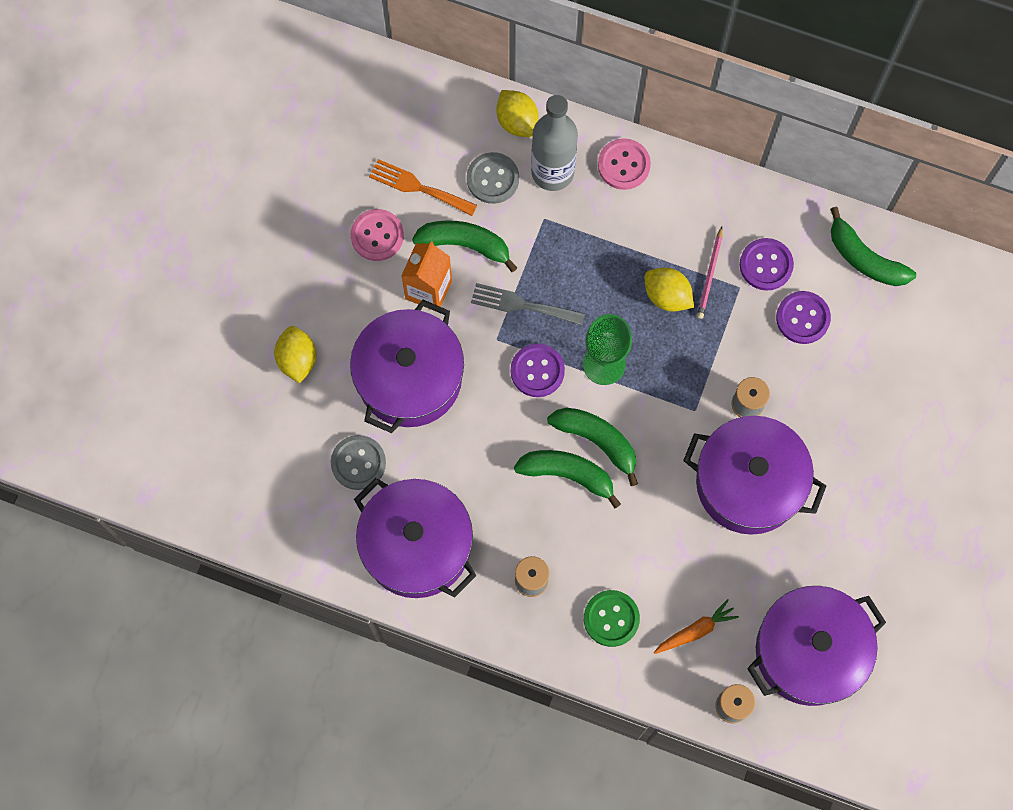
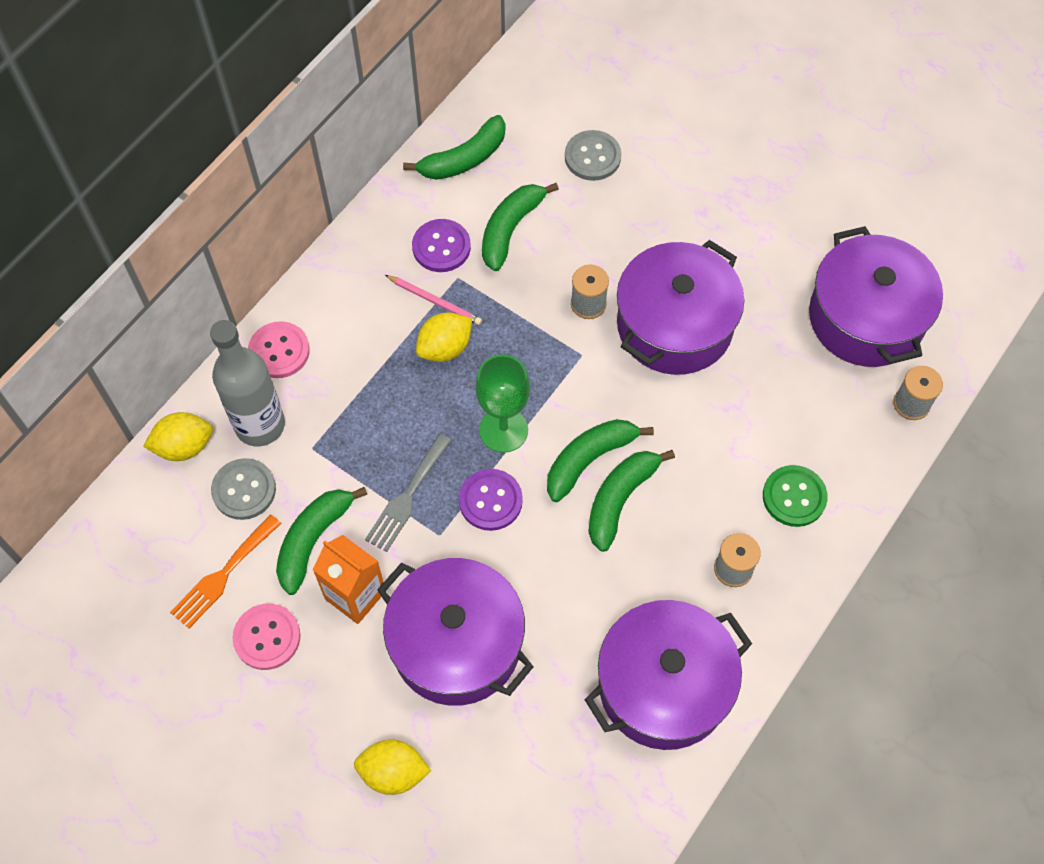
camera: 75 degrees left, 10 degrees down
grey button [331,435,386,490] -> grey button moved to [565,130,621,181]
orange carrot [654,599,739,654] -> none
purple button [776,291,831,344] -> green banana [482,183,559,271]

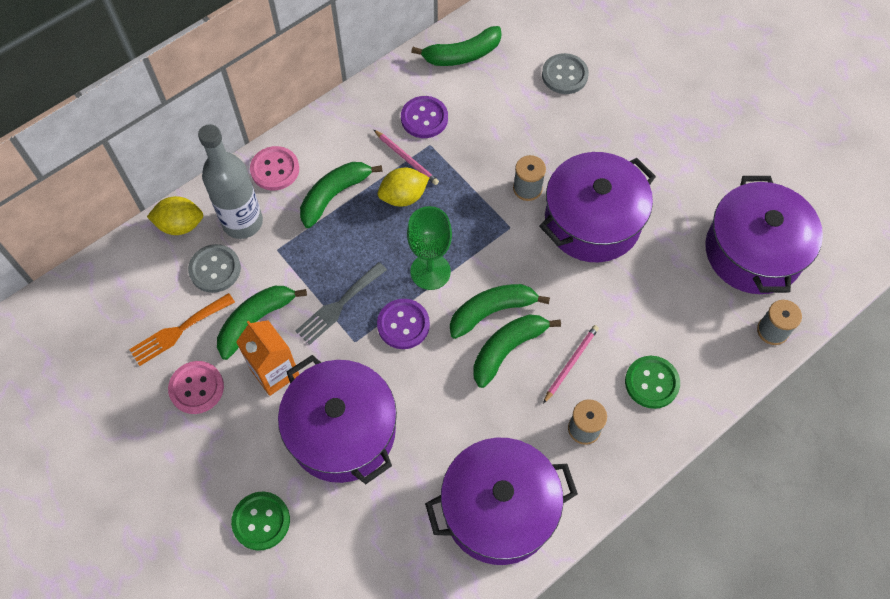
camera: 15 degrees right, 0 degrees up
yellow lemon [354,740,431,795] -> green button [231,492,290,551]
green banana [482,183,559,271] -> green banana moved to [300,162,383,228]
none -> pink pencil [543,325,599,404]

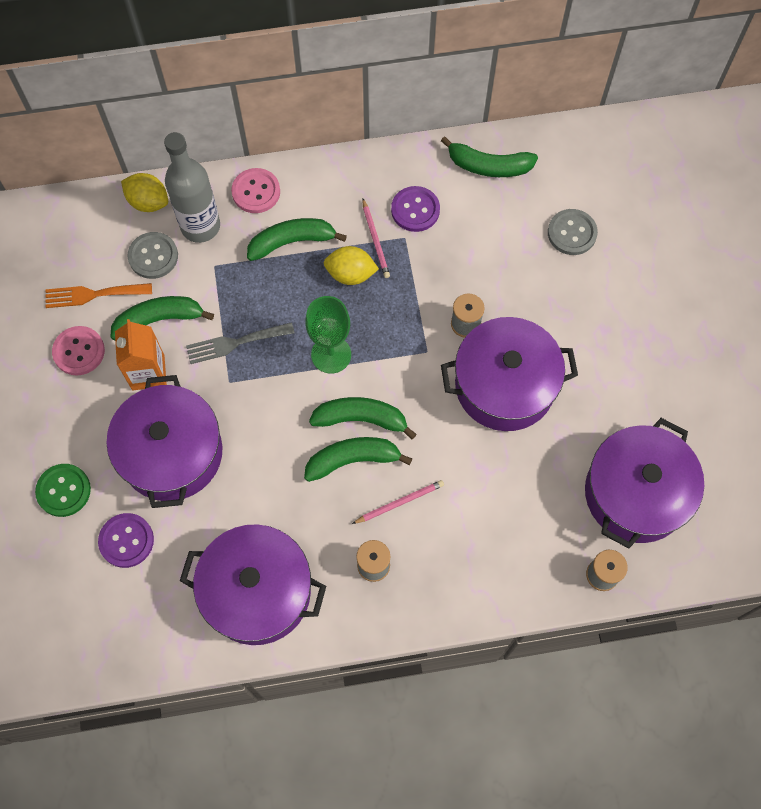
camera: 30 degrees right, 5 degrees up
purple button [377,299,430,349] -> purple button moved to [98,513,154,568]
green button [625,356,680,409] -> none

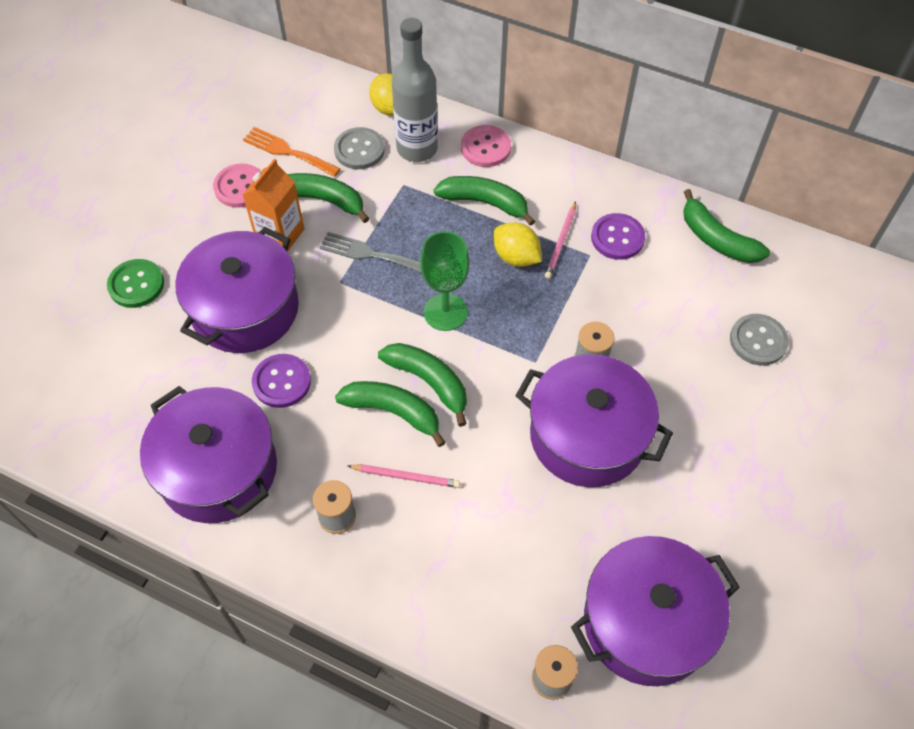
camera: 35 degrees right, 10 degrees down
purple button [98,513,154,568] -> purple button moved to [252,354,311,408]

